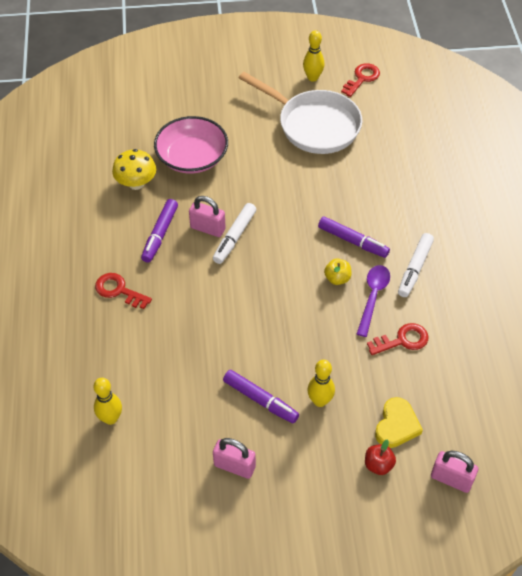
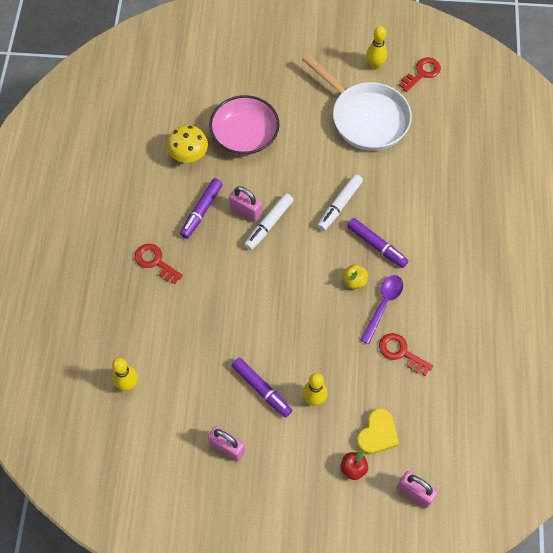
camera: 10 degrees right, 10 degrees up
red key [367,323,428,355] -> red key turned 135 degrees counterclockwise [379,333,433,376]
white marker [398,233,434,297] -> white marker moved to [317,174,363,231]

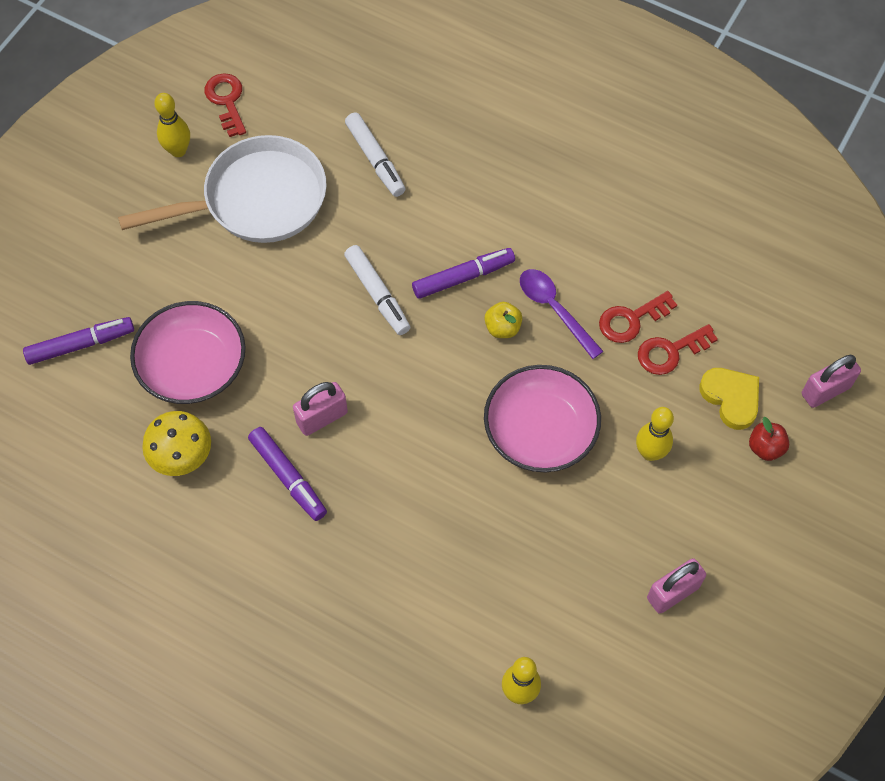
camera: 65 degrees left, 0 degrees up
red key [135,244,183,284] -> red key moved to [638,324,718,375]
purple marker [232,358,292,418] -> purple marker moved to [23,317,134,365]
white marker [244,193,293,250] -> white marker moved to [345,112,405,197]
none -> pink bowl [484,365,601,473]

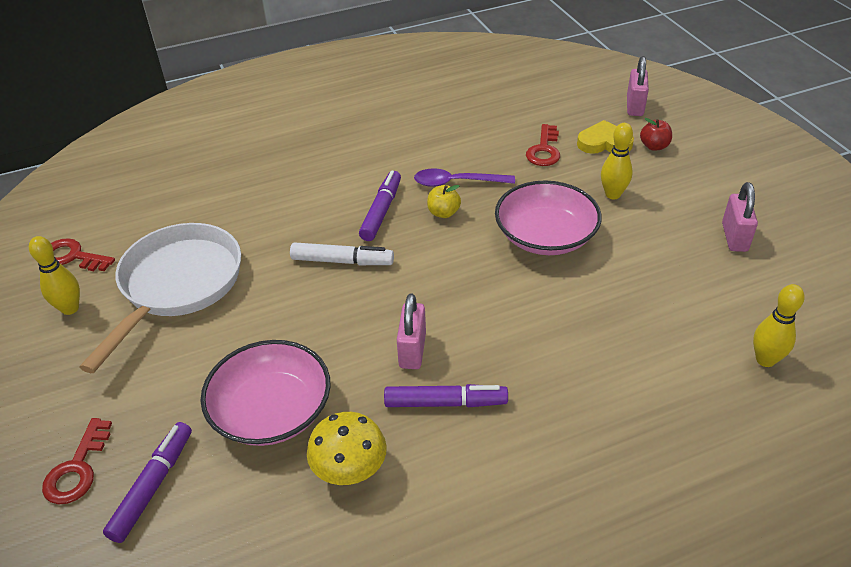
camera: 50 degrees left, 20 degrees down
white marker [345,112,405,197] -> none
red key [599,291,677,343] -> red key moved to [42,418,112,504]

